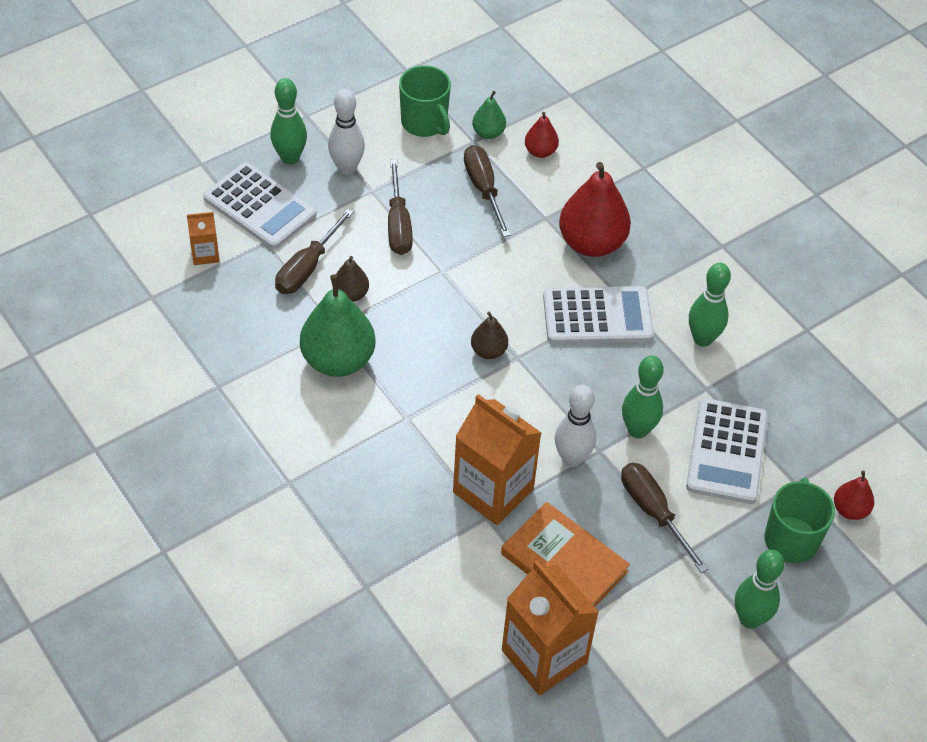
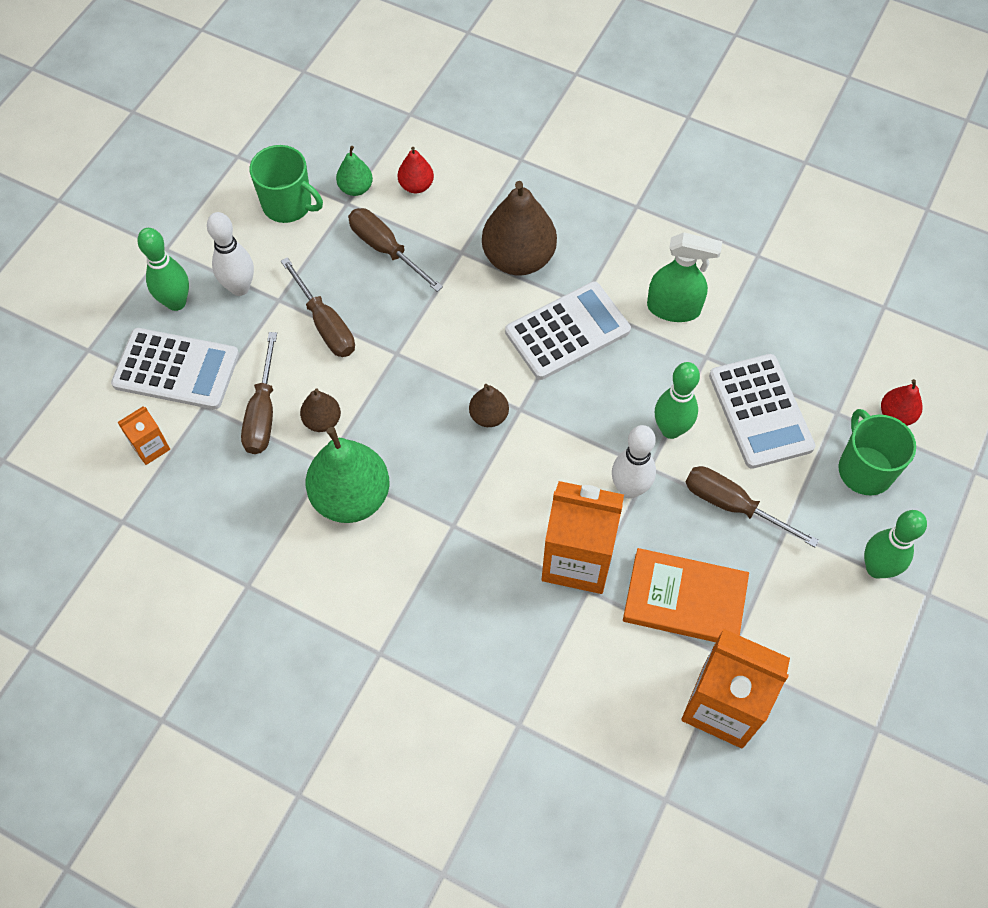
camera: 25 degrees left, 10 degrees up
red pear [559,162,631,257] -> brown pear [482,181,557,275]
green bowling pin [689,263,731,347] -> green spray bottle [647,233,722,322]

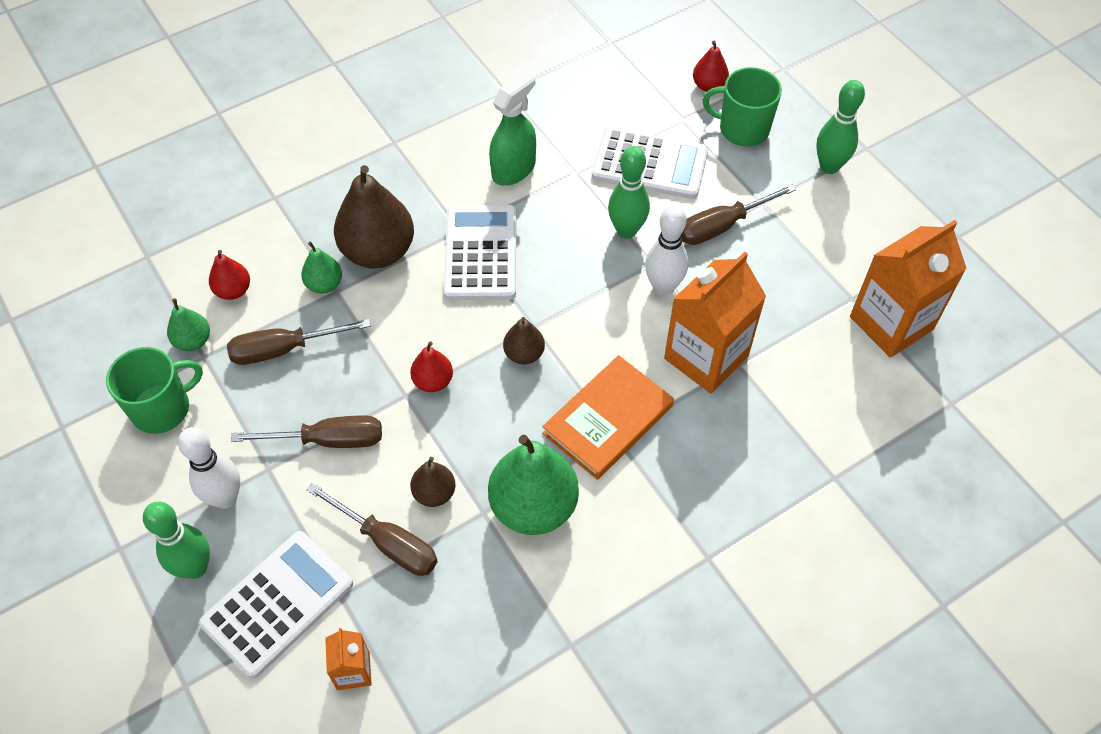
camera: 60 degrees left, 5 degrees down
orange book [623,548,749,642] -> orange book moved to [542,355,674,480]
none -> green pear [301,242,342,294]
none -> red pear [410,341,453,392]

